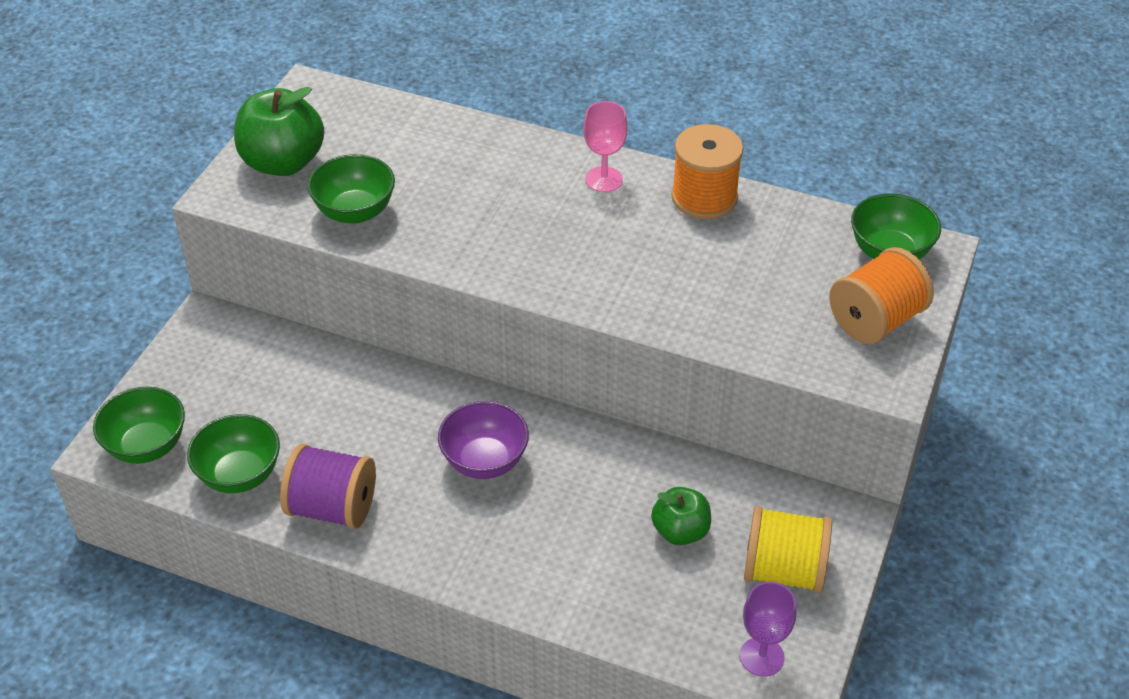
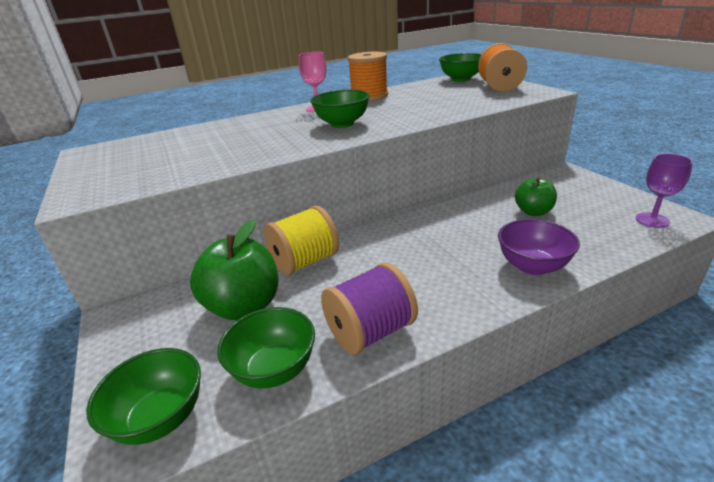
camera: 45 degrees left, 15 degrees down
green apple [234,87,325,176] -> green apple moved to [190,219,278,320]
green bowl [308,154,395,224] -> green bowl moved to [310,90,370,128]
purple bowl [438,401,529,479] -> purple bowl moved to [498,219,580,275]
yellow spool [744,506,832,593] -> yellow spool moved to [264,205,339,275]

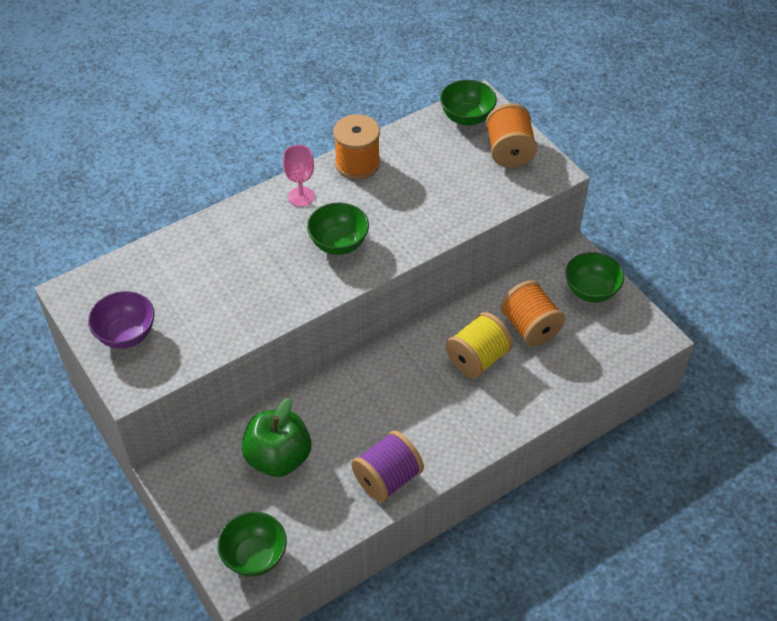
camera: 10 degrees left, 20 degrees up
green bowl [217,307,315,389] -> green bowl moved to [565,252,624,302]
yellow spool [264,205,339,275] -> yellow spool moved to [446,312,513,378]
purple bowl [498,219,580,275] -> purple bowl moved to [88,291,155,349]
green apple [515,177,557,216] -> orange spool [500,280,565,346]
purple goblet [636,154,693,228] -> none

